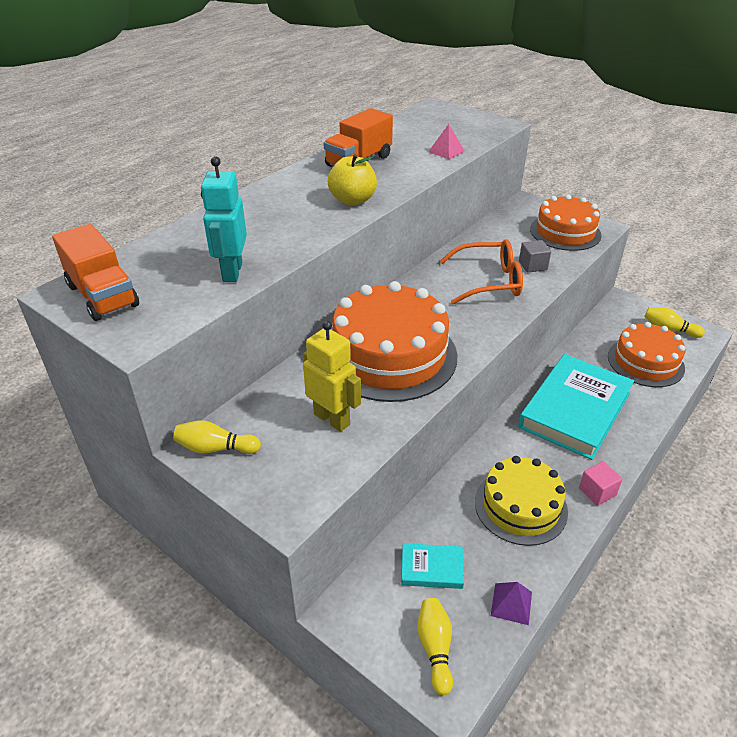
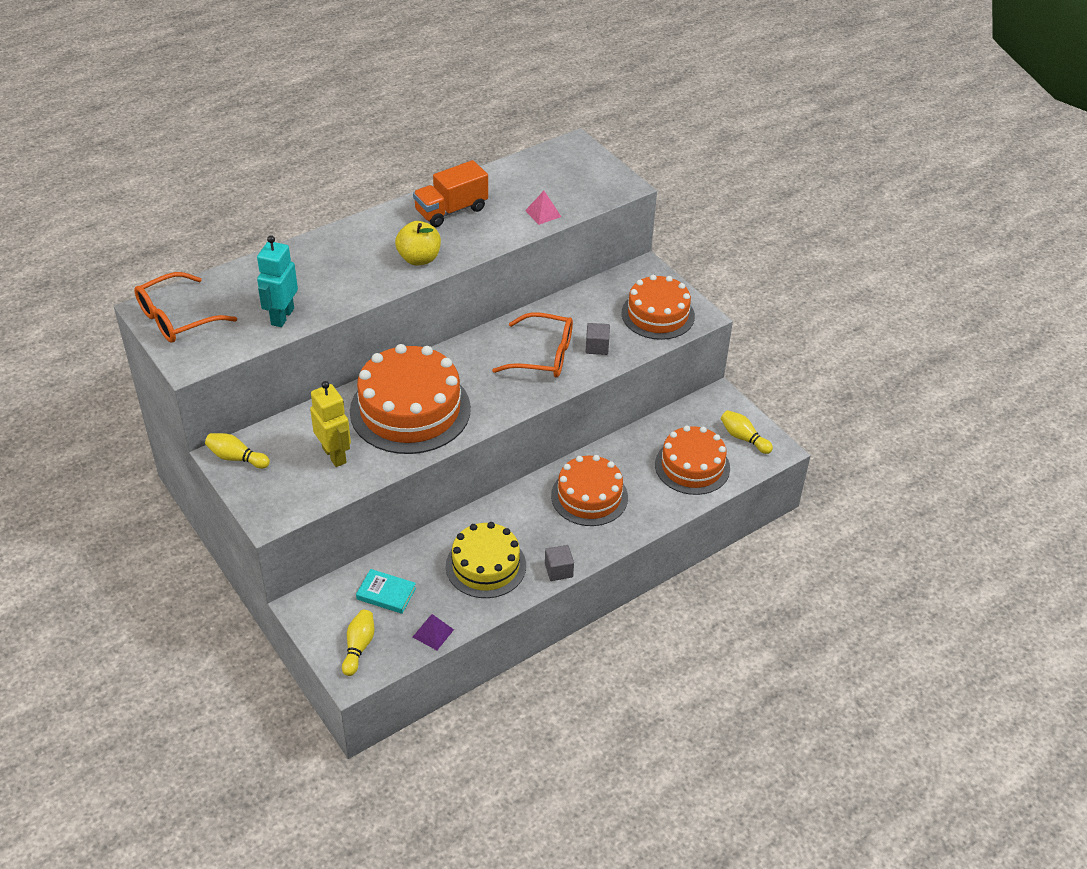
camera: 15 degrees right, 5 degrees up
orange truck [52,224,139,321] -> orange glasses [134,272,237,343]
turquoise book [518,354,634,460] -> orange cake [551,455,628,526]
pink cube [579,461,623,506] -> grey cube [545,545,574,581]

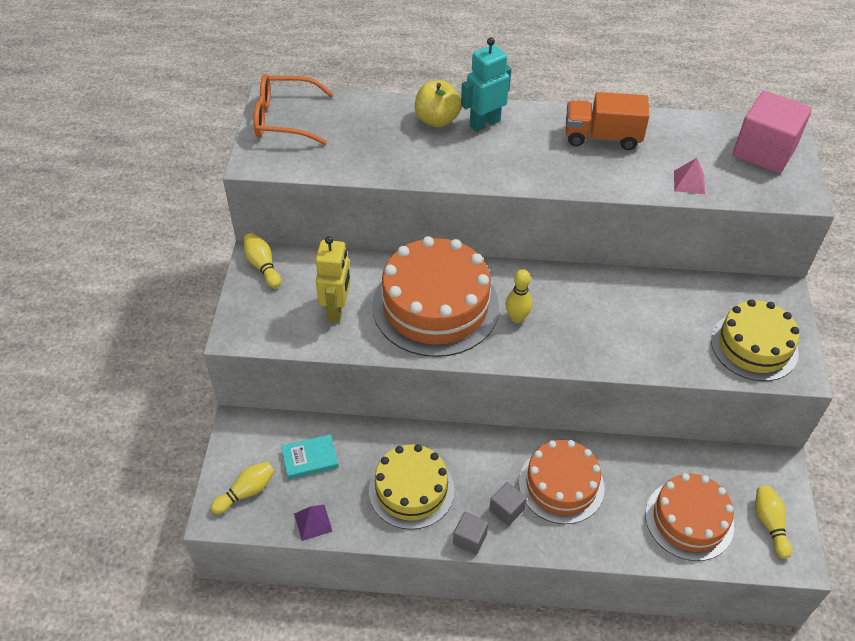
camera: 40 degrees right, 5 degrees up
turquoise robot [257,235,298,327] -> turquoise robot moved to [461,37,511,132]
turquoise book [356,569,416,614] -> turquoise book turned 75 degrees counterclockwise [281,434,339,480]
yellow apple [395,221,441,266] -> yellow apple moved to [415,80,462,127]
orange glasses [492,312,573,377] -> none
grey cube [586,323,610,355] -> grey cube moved to [489,482,527,526]
orange cake [622,275,695,340] -> yellow cake [711,299,800,381]
none -> yellow bowling pin [506,269,533,323]
none -> pink cube [733,91,812,173]

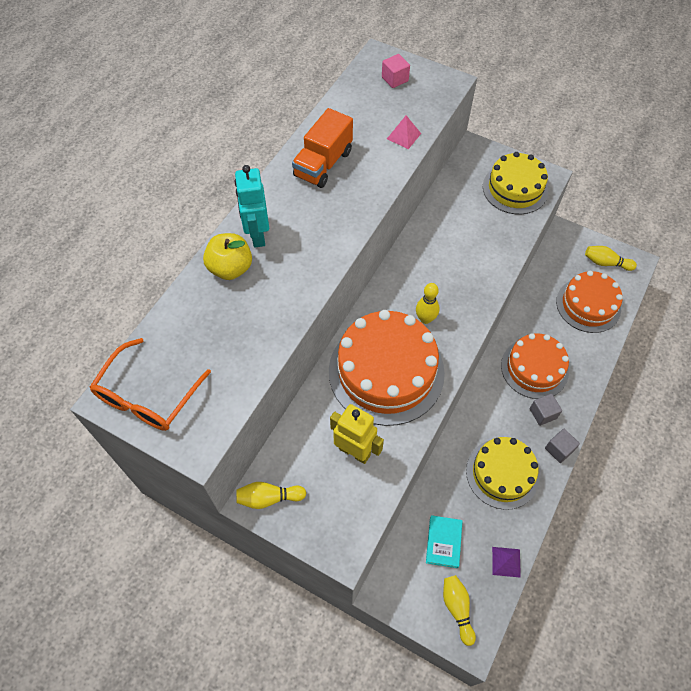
camera: 65 degrees left, 10 degrees up
pink cube [733,91,812,173] -> pink cube [382,54,410,88], size x0.48

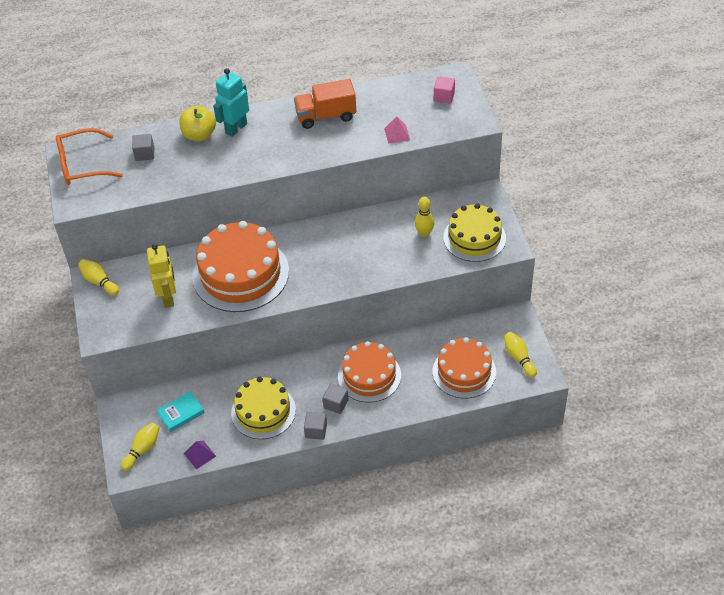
camera: 50 degrees right, 10 degrees down
yellow bowling pin [416,283,440,324] -> yellow bowling pin moved to [415,197,434,237]
none -> grey cube [132,134,154,161]

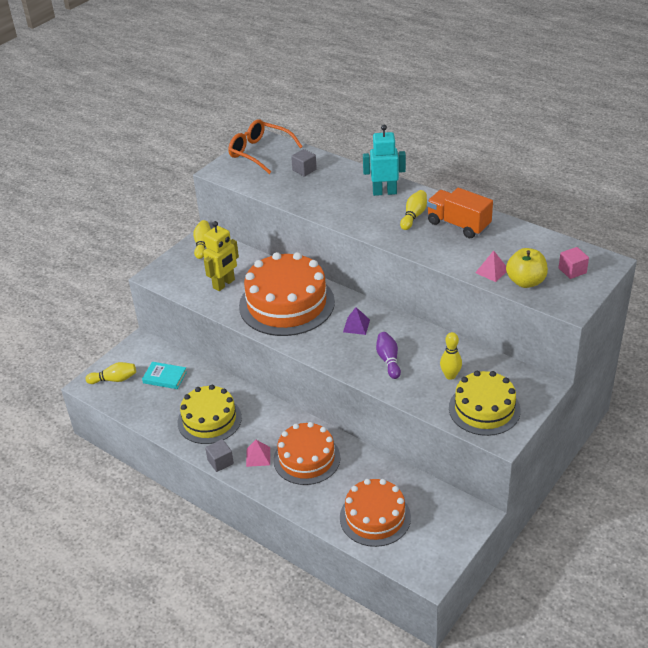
camera: 50 degrees right, 10 degrees down
yellow apple [180,105,216,141] -> yellow apple moved to [506,248,548,288]
purple pyramid [184,441,216,469] -> purple pyramid moved to [343,307,370,335]
grey cube [322,384,349,414] -> pink pyramid [246,440,270,467]
yellow bowling pin [504,332,537,377] -> yellow bowling pin moved to [400,190,427,230]
none -> purple bowling pin [376,332,401,379]

